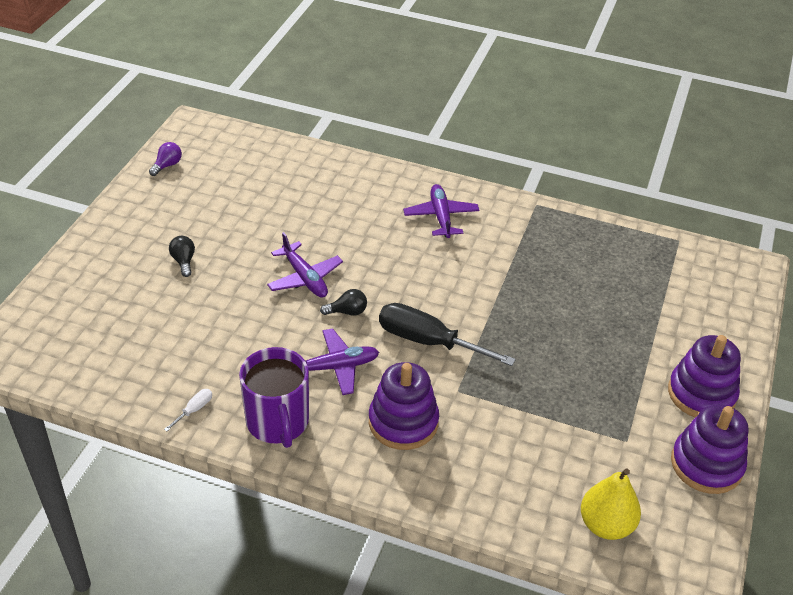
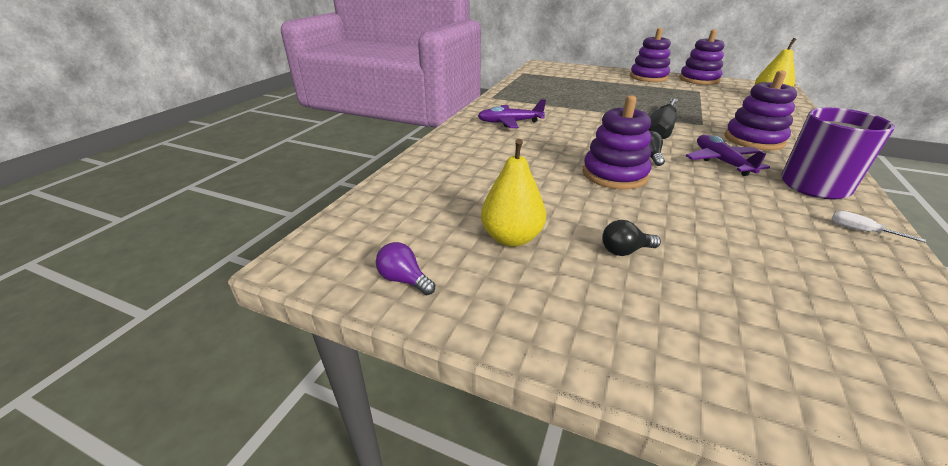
camera: 85 degrees left, 10 degrees down
purple plane [267,232,343,298] -> purple stacking toy [583,95,651,189]
none -> yellow pear [481,139,546,247]

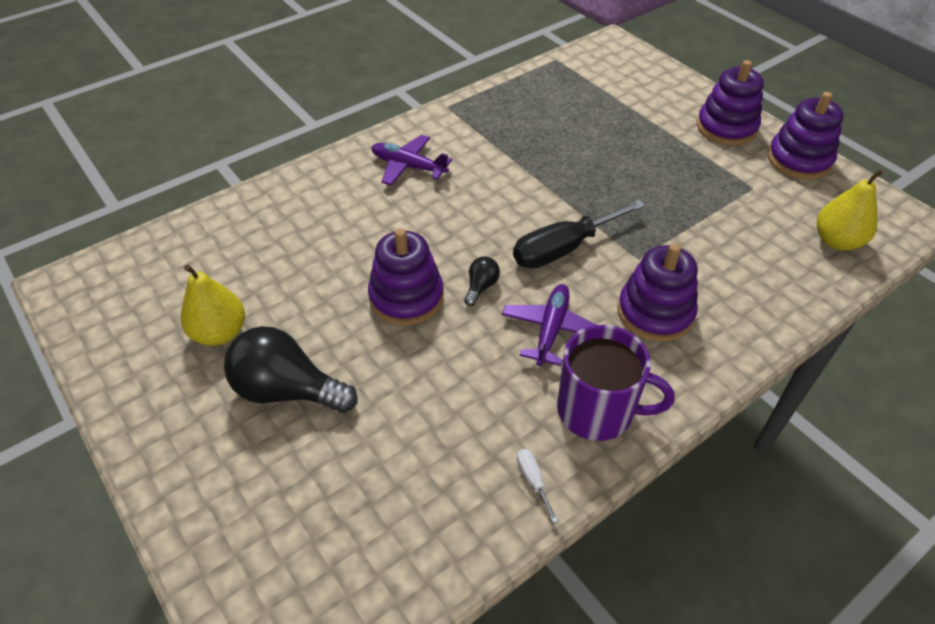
camera: 30 degrees right, 15 degrees up
purple light bulb [376,242,435,295] -> none
black light bulb [602,220,661,256] -> black light bulb [224,326,358,413], size x2.16

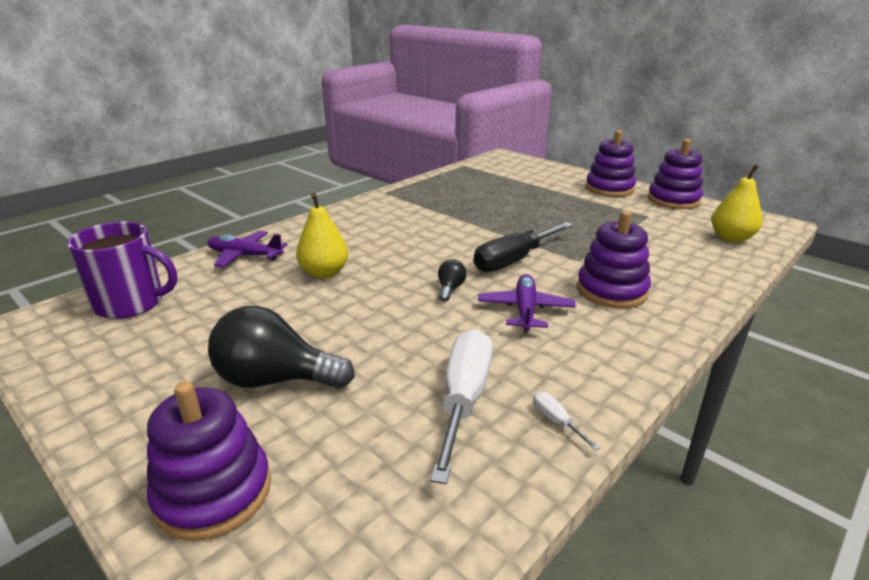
camera: 10 degrees left, 20 degrees down
yellow pear [181,265,245,346] -> yellow pear moved to [296,193,348,279]
purple stacking toy [368,228,444,326] -> purple stacking toy moved to [147,381,271,541]
purple plane [371,135,452,186] -> purple plane moved to [207,231,288,267]
purple mug [557,325,675,441] -> purple mug moved to [67,222,177,319]
none -> white screwdriver [430,329,492,484]

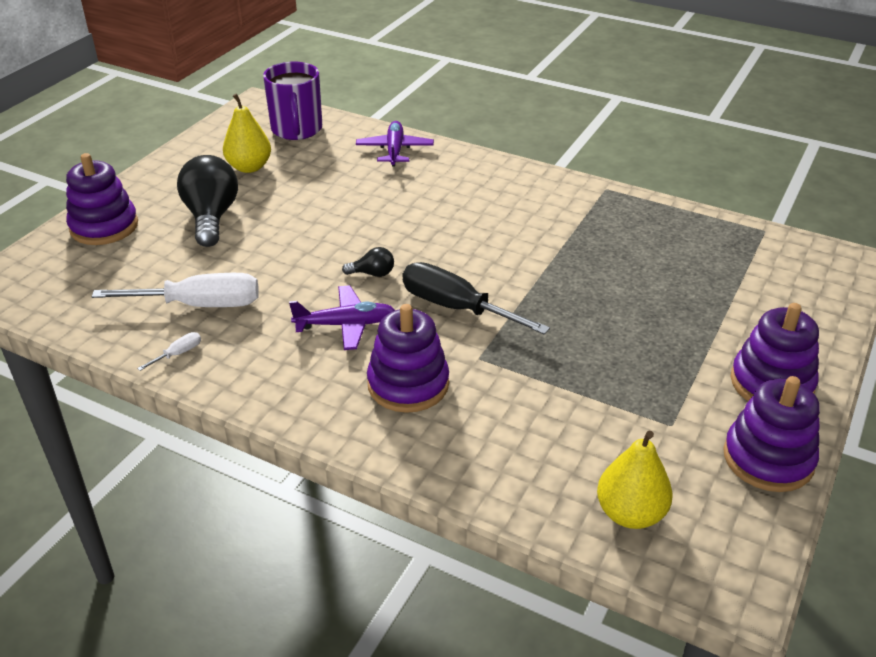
camera: 75 degrees right, 10 degrees up
yellow pear [296,193,348,279] -> yellow pear moved to [223,93,271,173]

